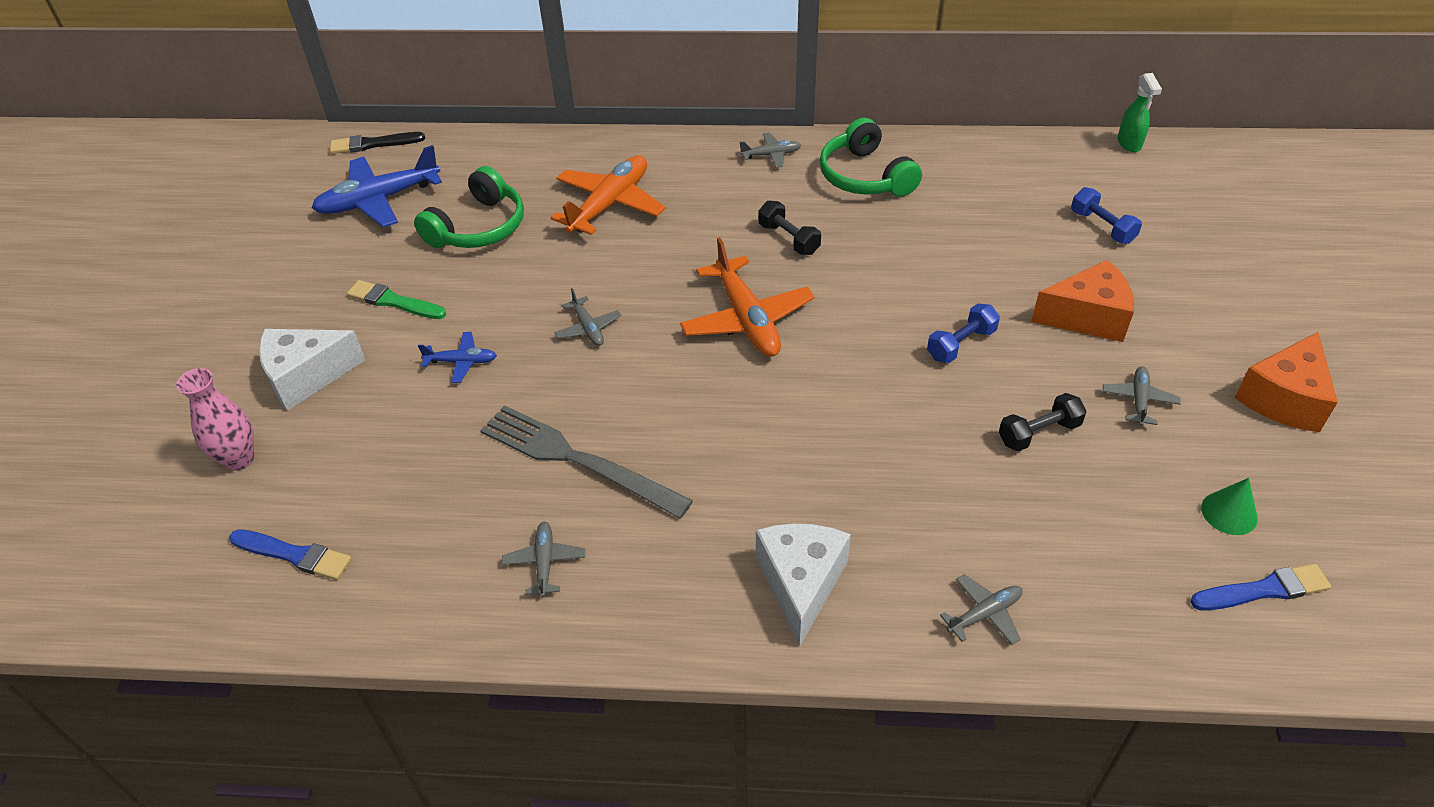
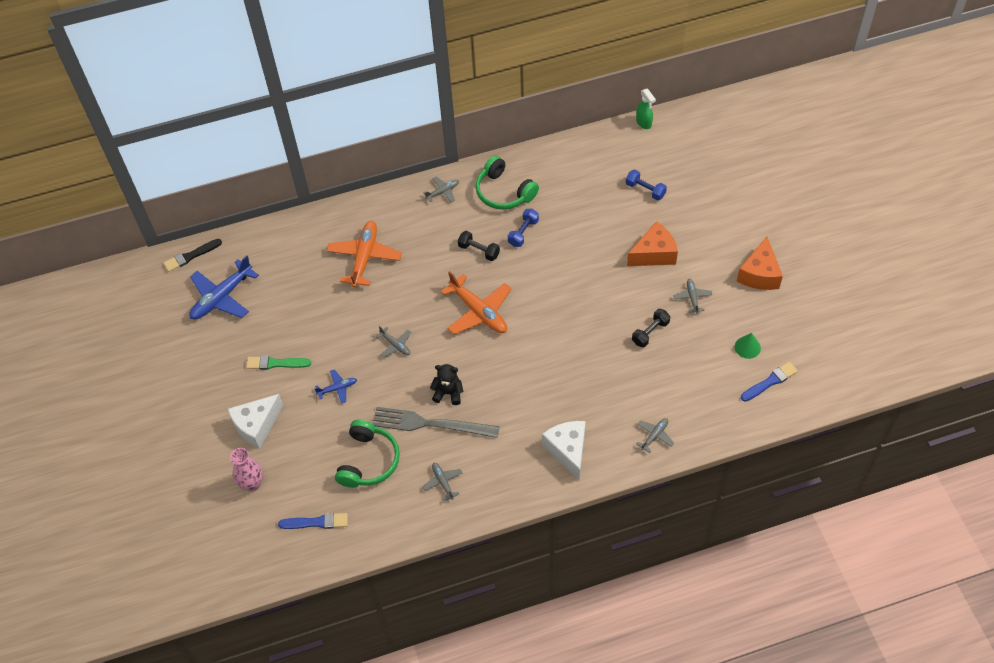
camera: 20 degrees left, 10 degrees up
green headphones [414,166,524,248] -> green headphones moved to [335,420,400,488]
blue dumbbell [927,303,1000,363] -> blue dumbbell moved to [508,209,539,247]
none -> black teddy bear [430,364,464,405]

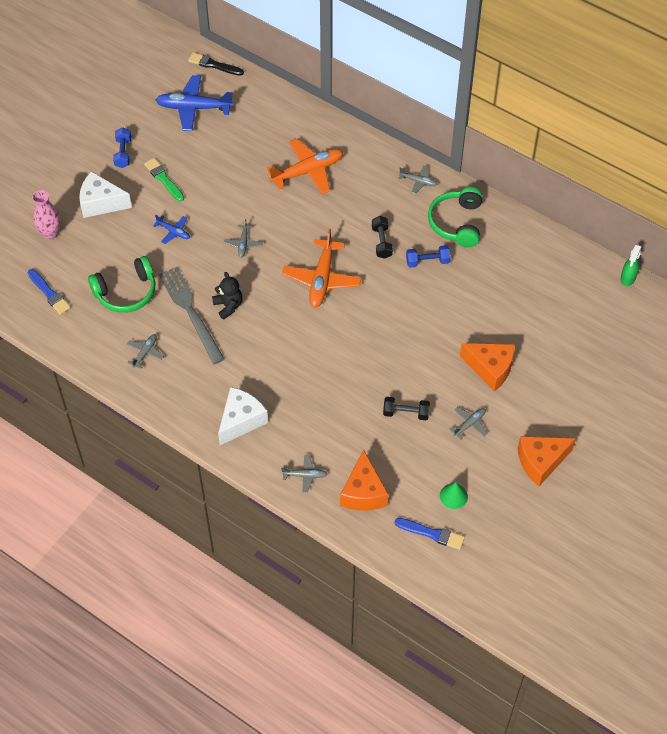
camera: 50 degrees right, 0 degrees up
blue dumbbell [626,170,667,201] -> blue dumbbell moved to [113,127,131,168]
none -> orange cheese [340,449,389,510]

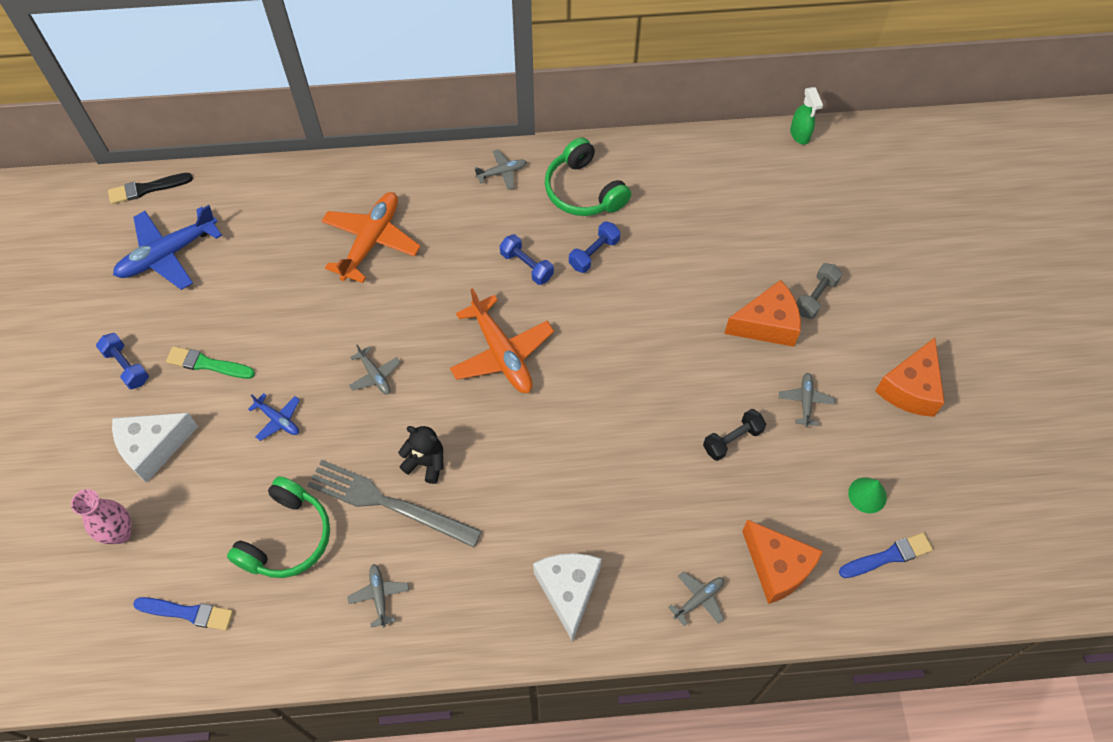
camera: 40 degrees left, 5 degrees up
blue plane [153,215,190,244] -> blue plane turned 45 degrees clockwise [248,393,300,441]
black dumbbell [372,216,393,259] -> blue dumbbell [500,234,554,285]
none -> grey dumbbell [797,263,842,319]

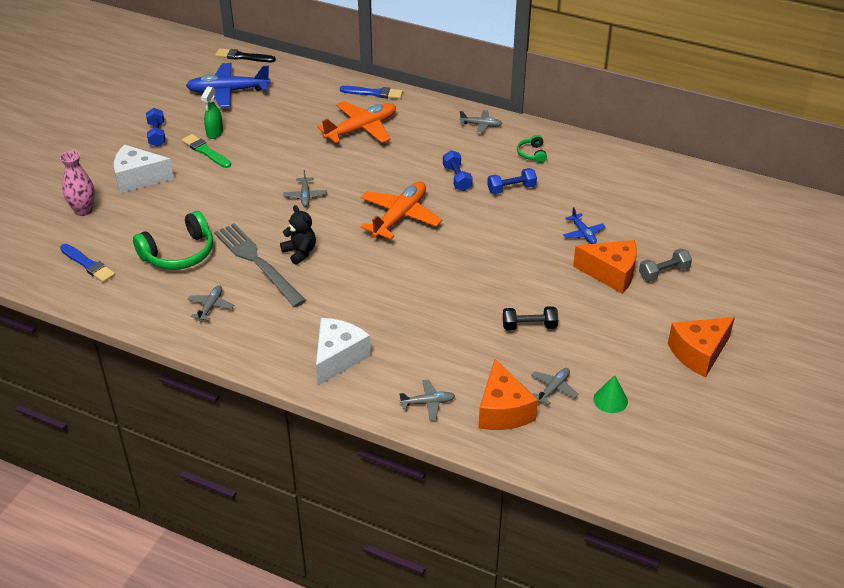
camera: 30 degrees right, 20 degrees down
blue plane [248,393,300,441] -> blue plane moved to [563,207,606,244]
orange plane [450,288,554,393] -> orange plane turned 150 degrees counterclockwise [360,182,442,240]
green headphones [545,137,631,216] -> green headphones [517,135,547,163], size x0.49
grey plane [779,373,835,427] -> grey plane moved to [531,368,579,405]
green spray bottle [790,87,823,145] -> green spray bottle moved to [201,86,223,139]
blue brush [839,533,933,578] -> blue brush moved to [340,86,403,99]

